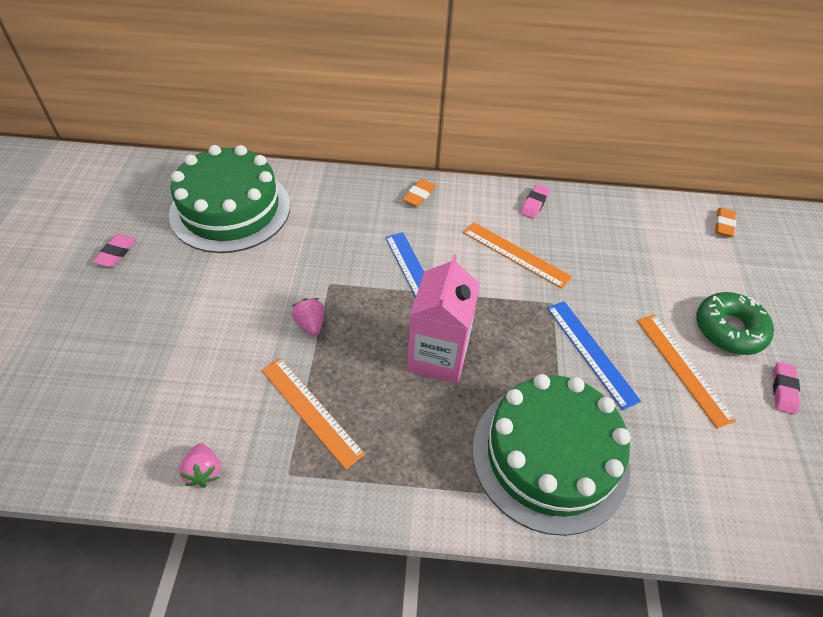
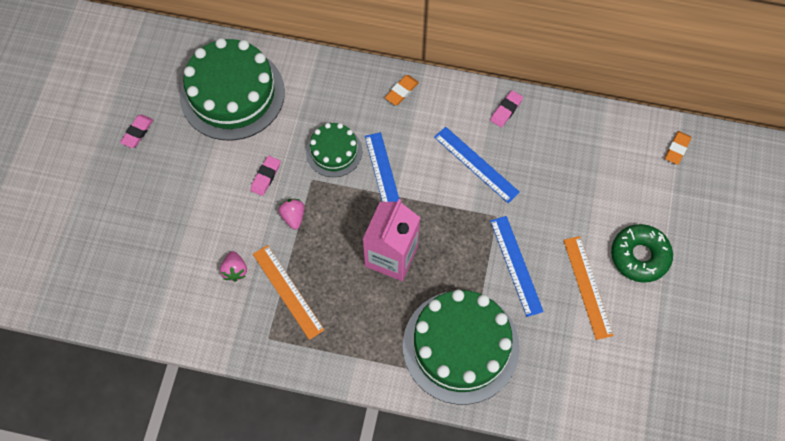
camera: 10 degrees right, 15 degrees up
pink strawberry [179,443,221,488] -> pink strawberry moved to [220,251,247,282]
orange ruler [463,222,572,289] -> blue ruler [434,127,520,203]
pink eraser [773,362,800,415] -> pink eraser moved to [250,156,280,196]
none -> green cake [306,123,362,177]

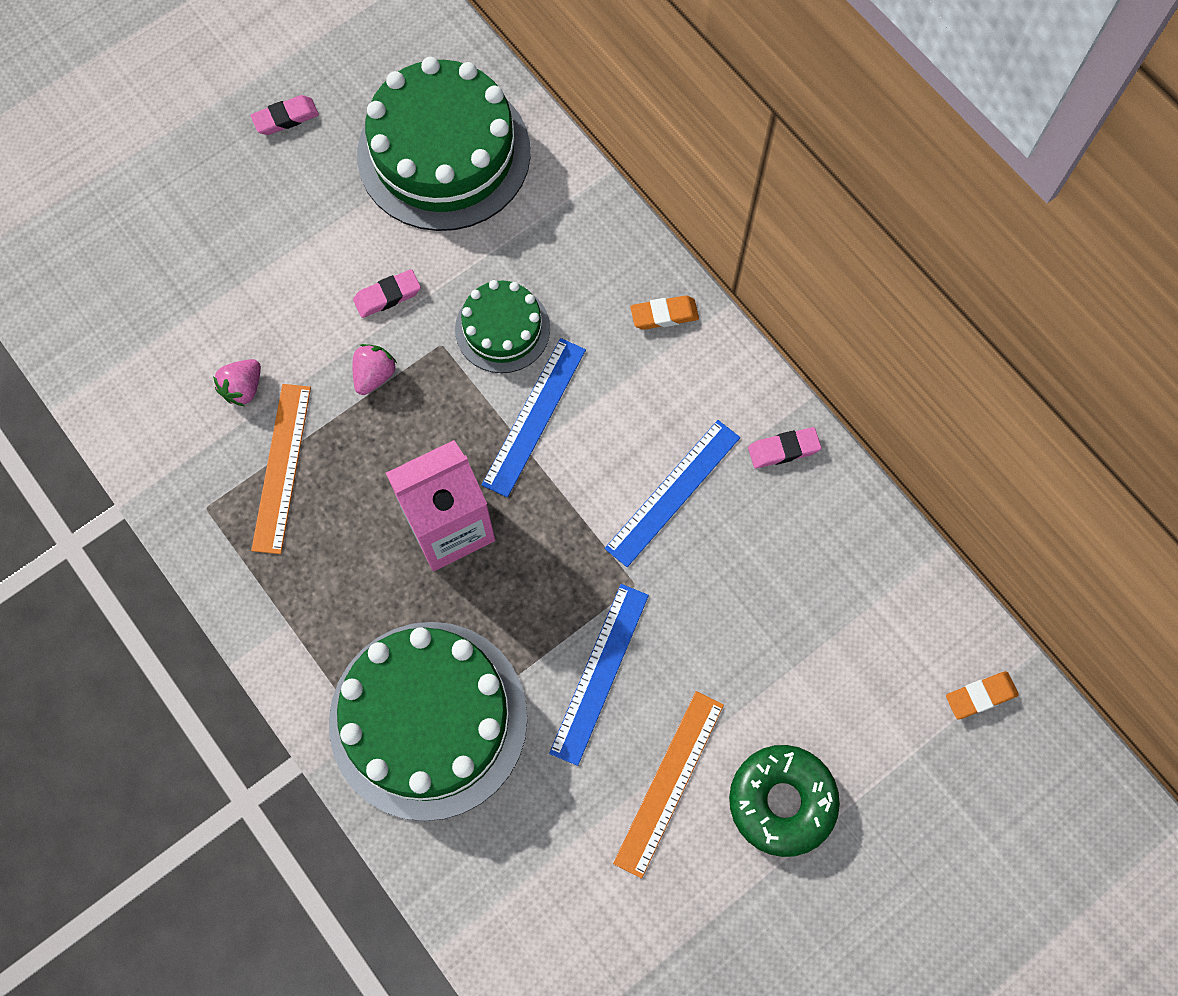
camera: 40 degrees right, 5 degrees up
blue ruler [434,127,520,203] -> blue ruler turned 45 degrees clockwise [605,420,740,567]

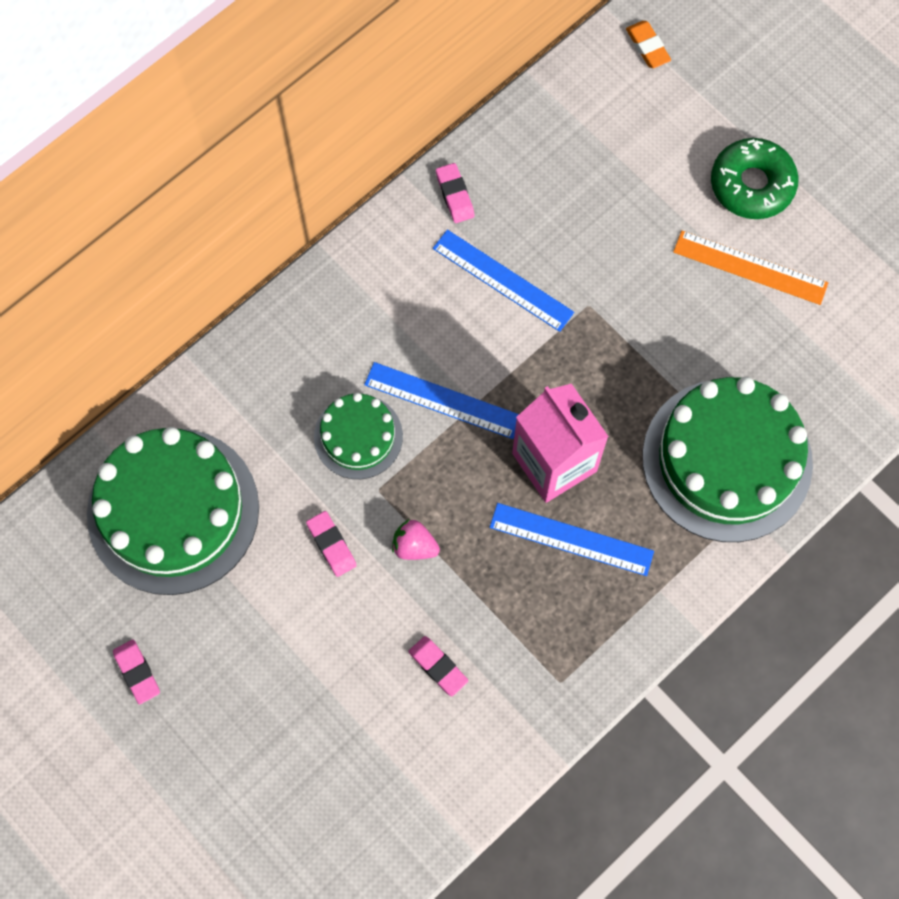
camera: 95 degrees left, 0 degrees up
pink strawberry [213,359,261,406] -> pink eraser [408,636,468,697]
orange ruler [251,384,311,554] -> none
blue ruler [549,584,649,766] -> blue ruler moved to [490,503,654,576]
orange eraser [630,296,699,330] -> none

